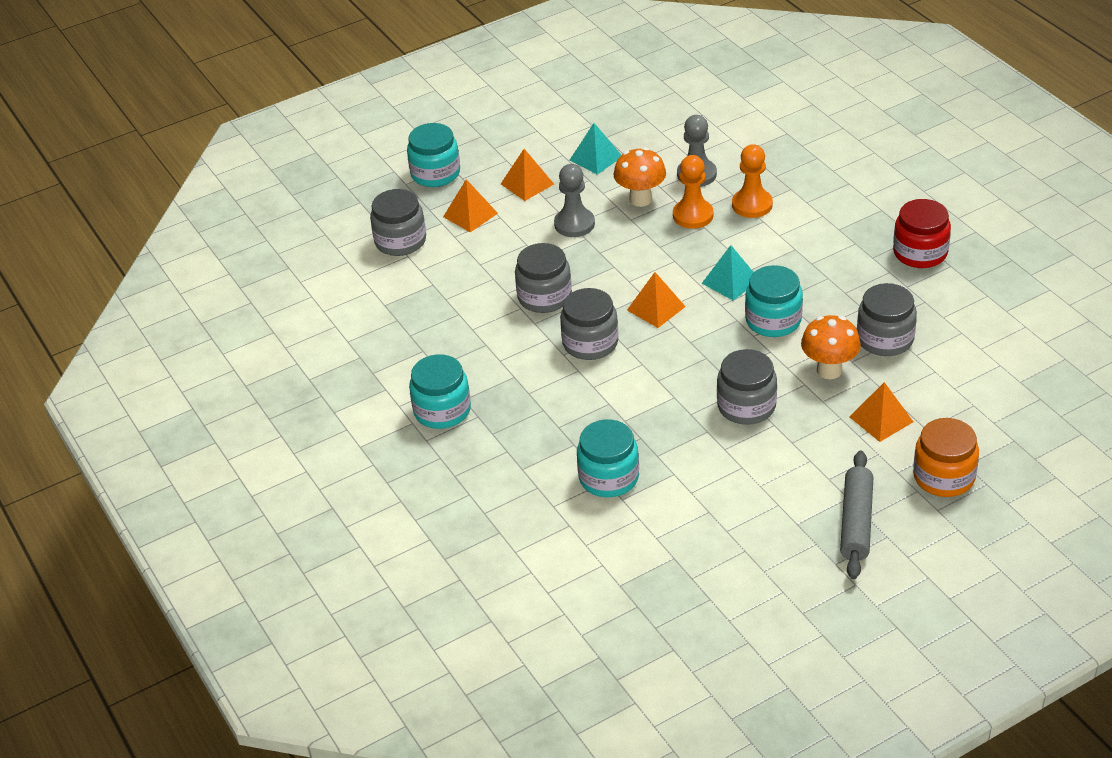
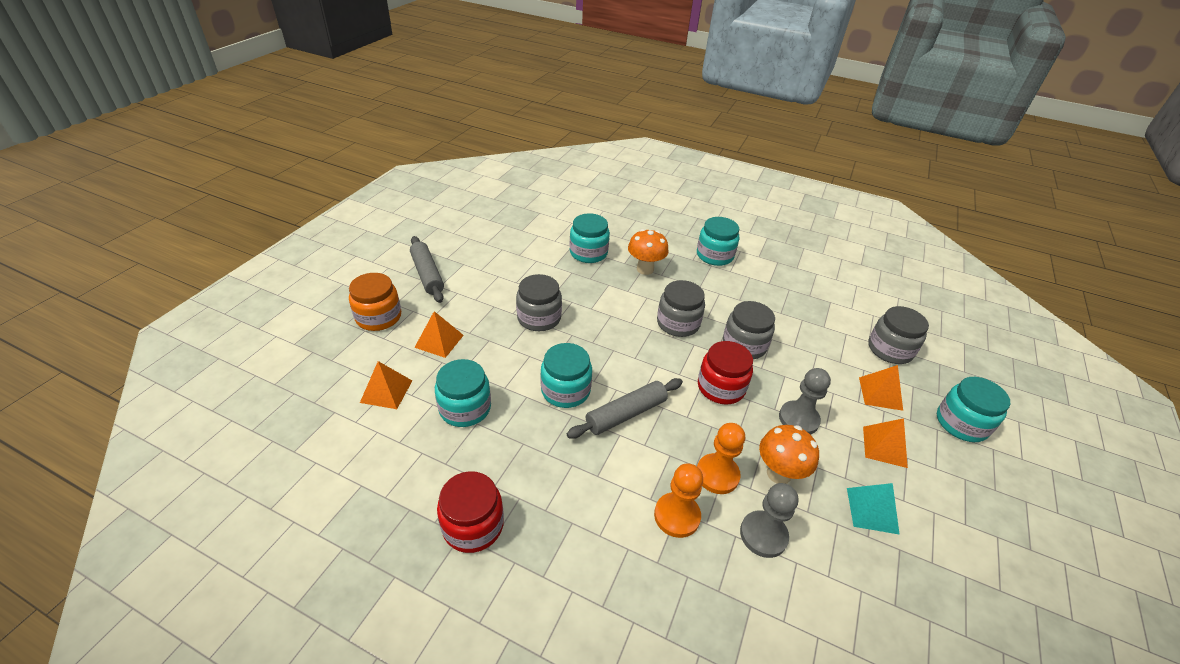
camera: 140 degrees right, 0 degrees up
orange pyramid [627,272,686,328] -> orange pyramid moved to [360,361,412,409]
turquoise pyramid [702,245,754,301] -> grey rolling pin [567,378,683,439]
orange mushroom [801,315,861,379] -> orange mushroom moved to [628,229,669,275]
grey jar [857,283,917,356] -> turquoise jar [435,359,491,427]
none -> red jar [698,341,753,404]

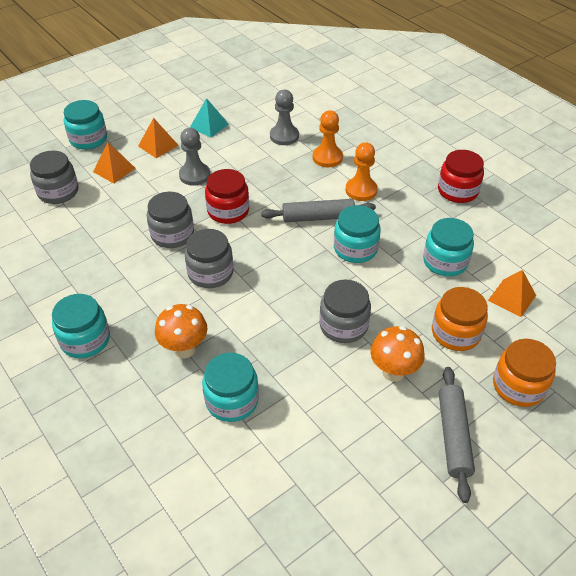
camera: 150 degrees left, 5 degrees up
orange pyramid [414,311,464,358] -> orange jar [432,287,488,351]
orange pawn [697,423,745,494] -> orange pawn moved to [345,142,378,201]
orange mushroom [759,425,819,484] -> orange mushroom moved to [370,326,425,382]

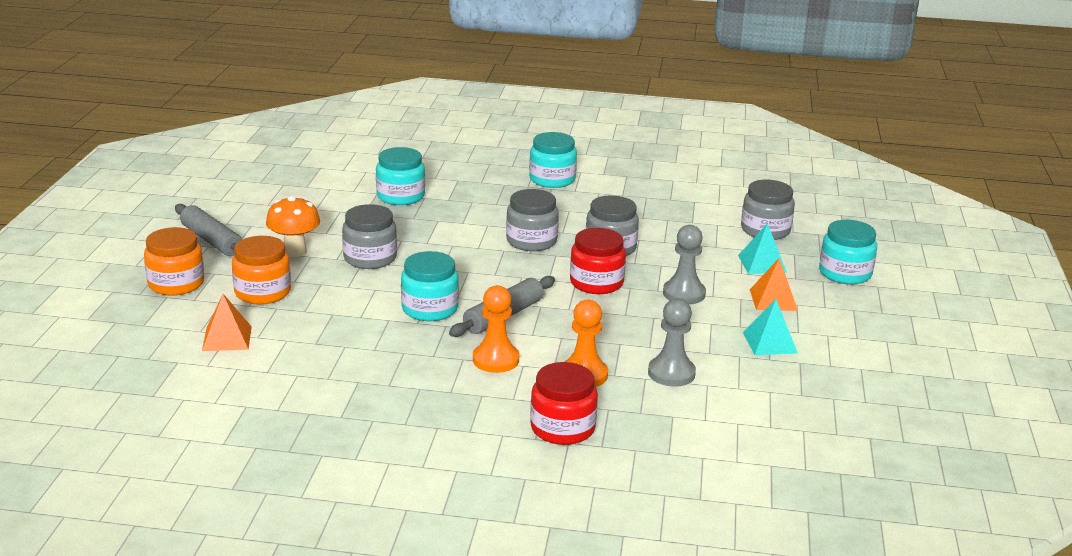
camera: 135 degrees right, 20 degrees down
orange pyramid [93,142,136,184] -> turquoise pyramid [738,223,787,274]
orange mushroom [155,304,207,358] -> none
turquoise jar [423,218,474,277] -> none
red jar [438,150,484,203] -> red jar moved to [530,362,598,445]

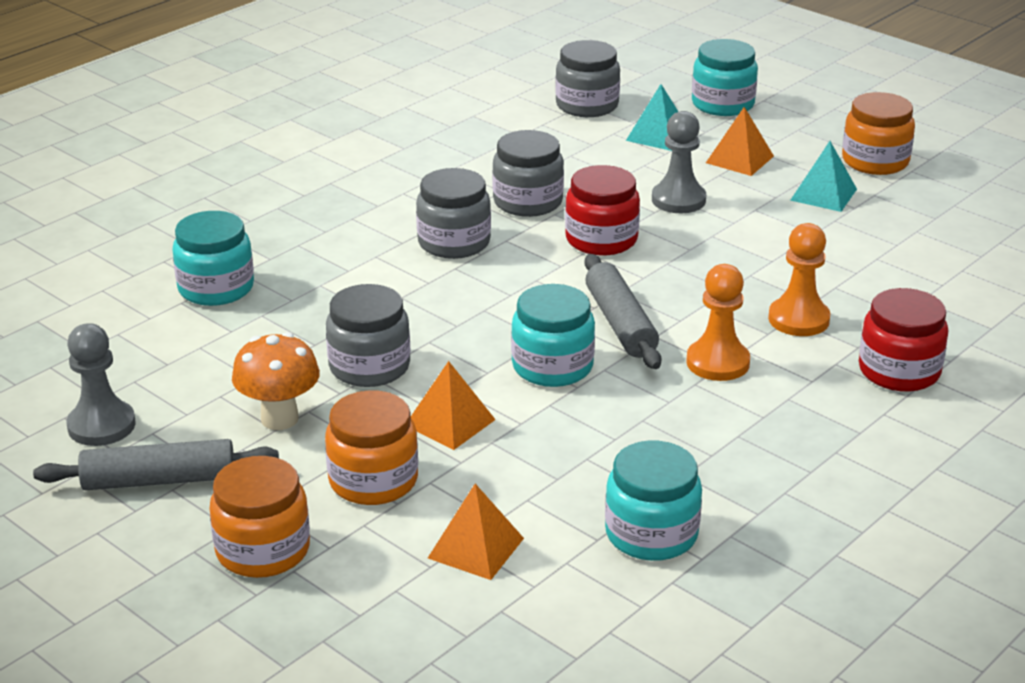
camera: 55 degrees left, 5 degrees up
turquoise jar [529,132,577,188] -> turquoise jar moved to [605,440,702,561]
grey pawn [648,299,696,387] -> grey pawn moved to [66,323,135,446]
none -> orange pyramid [411,361,496,450]
none -> orange jar [842,92,915,175]

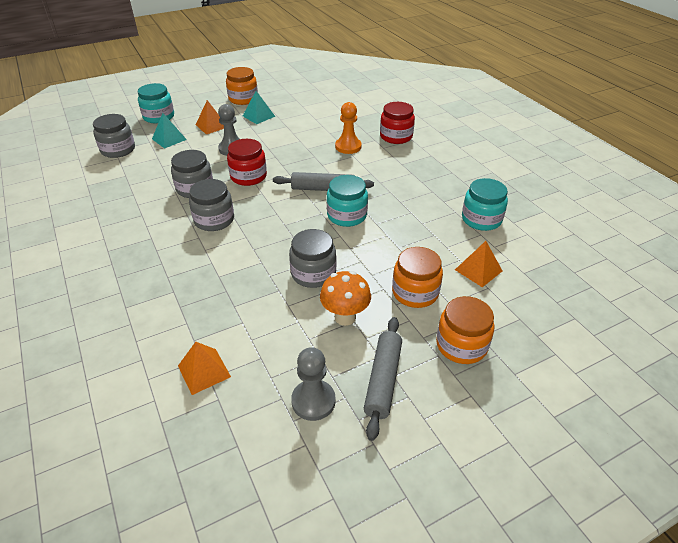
camera: 70 degrees left, 10 degrees up
turquoise jar [172,211,254,306] -> none
orange pyramid [411,361,496,450] -> orange pyramid moved to [178,342,231,395]
orange pawn [686,264,750,381] -> none

